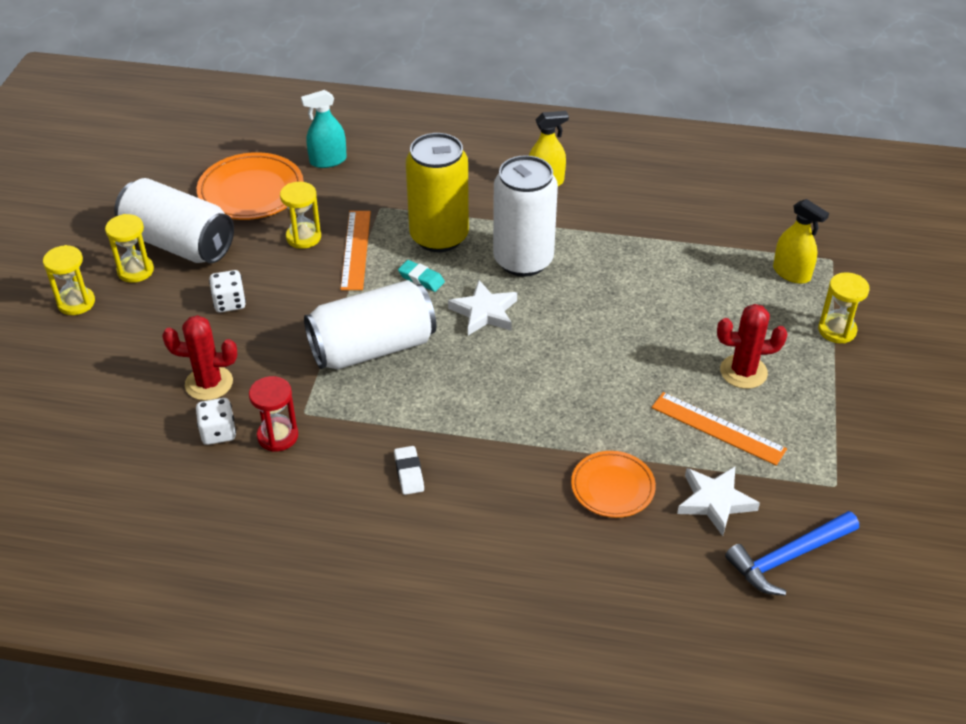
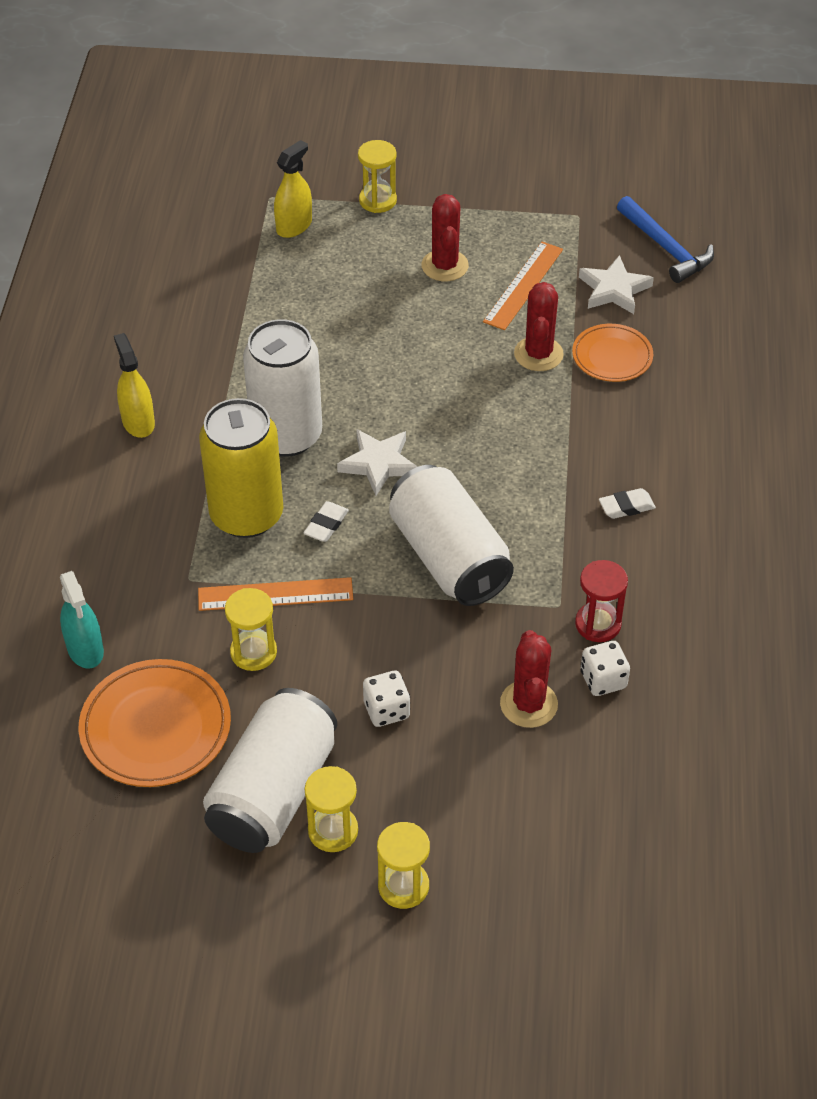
camera: 95 degrees left, 5 degrees up
turquoise eraser [398,260,445,292] -> white eraser [304,501,349,542]
none -> red cactus [514,282,564,371]

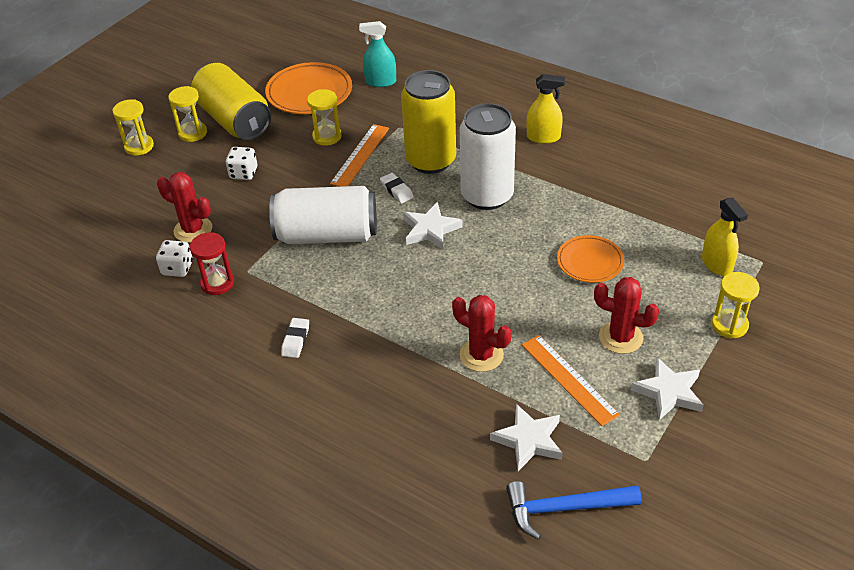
camera: 120 degrees right, 5 degrees down
white can [203,688,337,853] -> yellow can [191,63,271,140]
orange plate [572,324,653,382] -> orange plate moved to [557,235,624,283]
none -> white star [631,357,704,420]

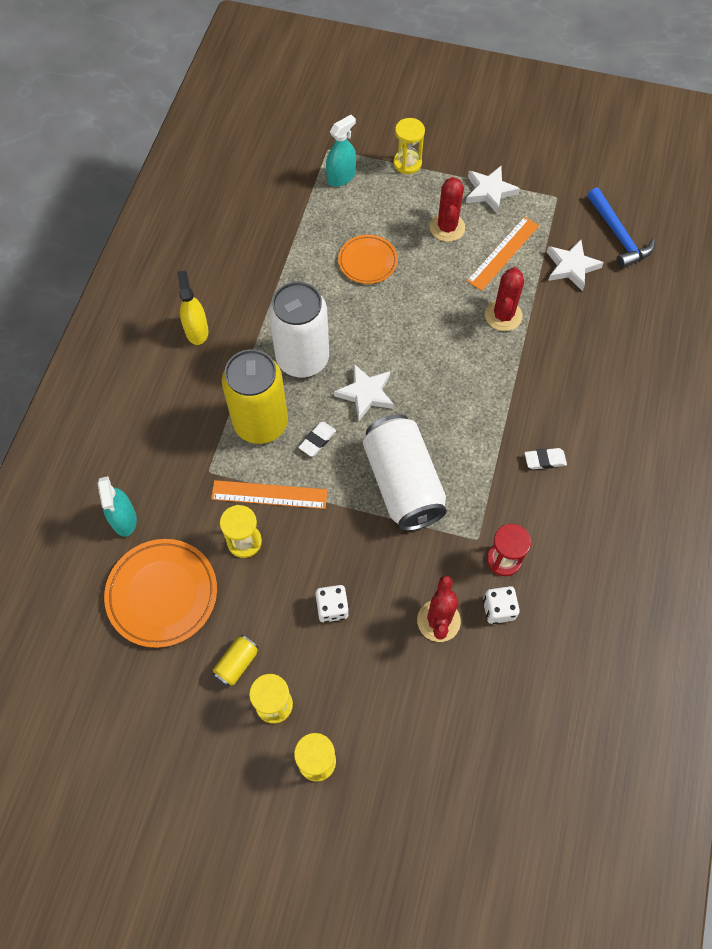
camera: 110 degrees left, 20 degrees up
yellow can [191,63,271,140] -> yellow can [212,635,259,687], size x0.42
yellow spray bottle [702,197,748,276] -> turquoise spray bottle [326,115,356,187]

